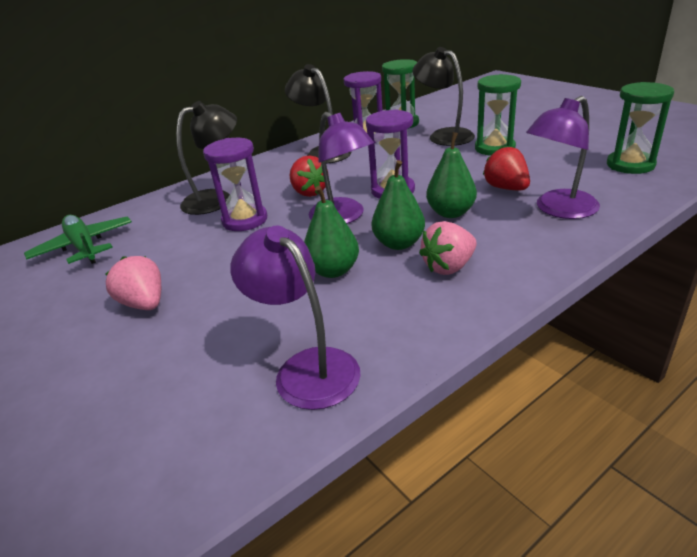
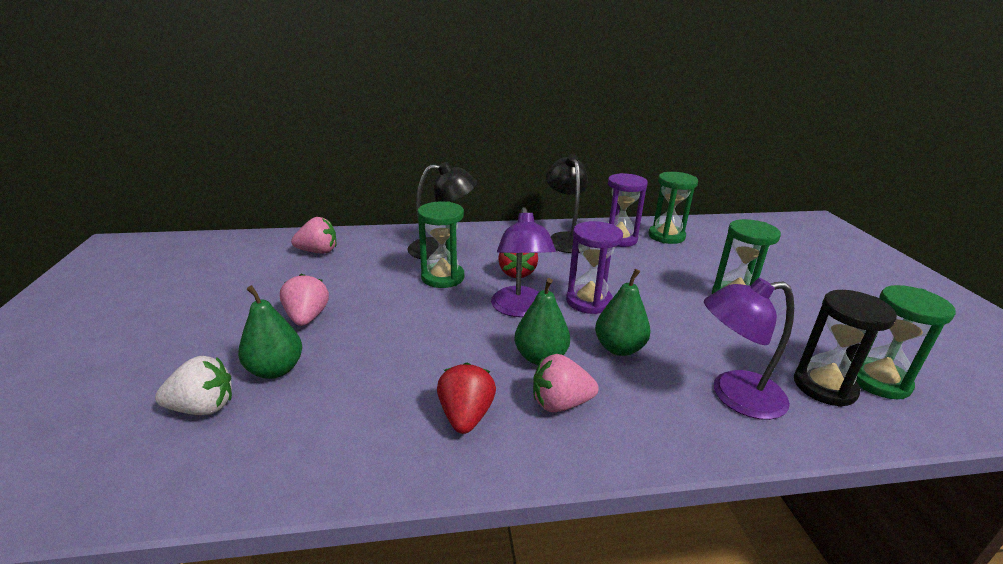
camera: 25 degrees right, 5 degrees down
green plane [24,215,132,264] -> pink strawberry [291,217,336,254]
purple hourglass [203,138,267,231] -> green hourglass [417,201,464,288]
purple lamp [230,226,361,410] -> none
green pear [304,186,359,278] -> green pear moved to [238,285,302,379]
black lamp [413,47,475,146] -> none
red strawberry [483,146,530,190] -> red strawberry moved to [437,363,496,434]
none -> white strawberry [155,356,232,415]
none -> black hourglass [794,290,897,407]

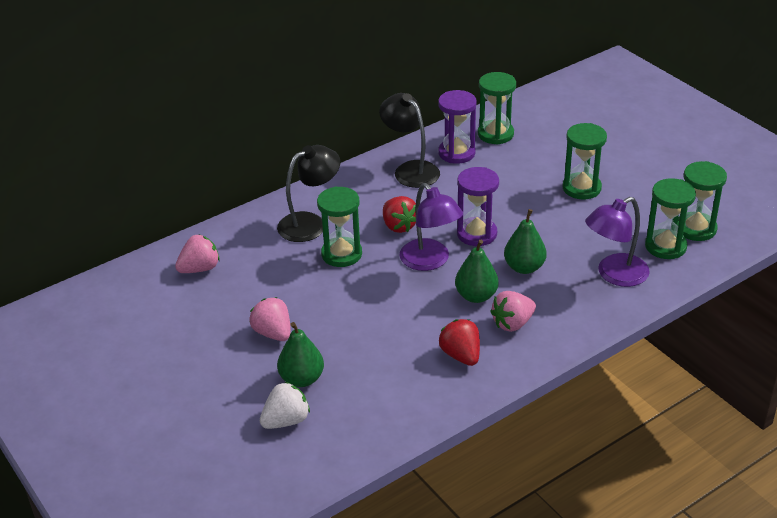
camera: 25 degrees left, 10 degrees up
black hourglass [794,290,897,407] -> green hourglass [645,178,696,259]

